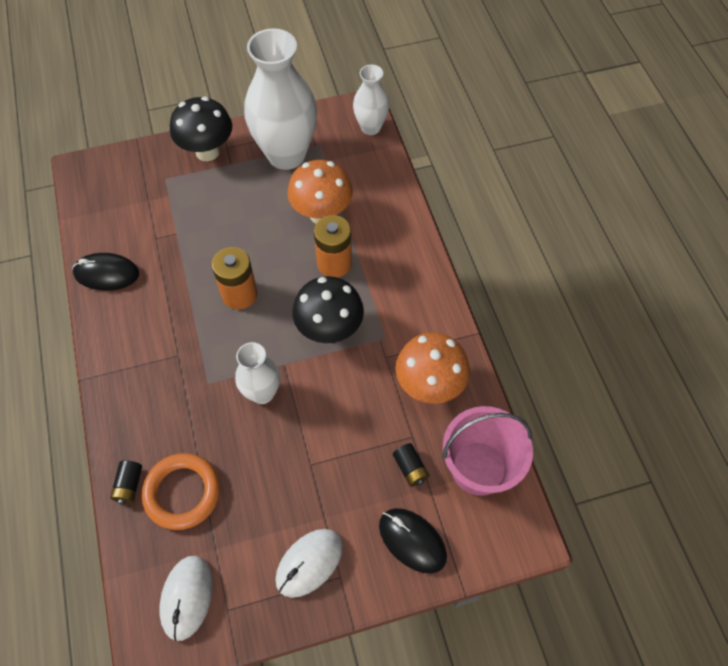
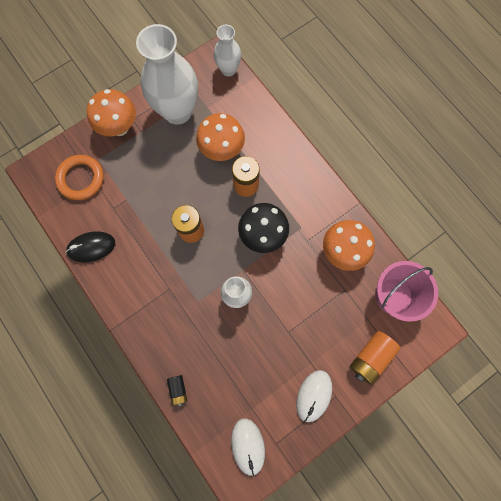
camera: 20 degrees left, 15 degrees up
orange ring [142,453,220,530] -> orange ring moved to [55,155,104,200]
black mushroom [170,97,232,161] -> orange mushroom [87,89,136,136]
black mouse [379,508,447,574] -> orange battery [349,331,400,385]
black battery [393,443,429,487] -> none

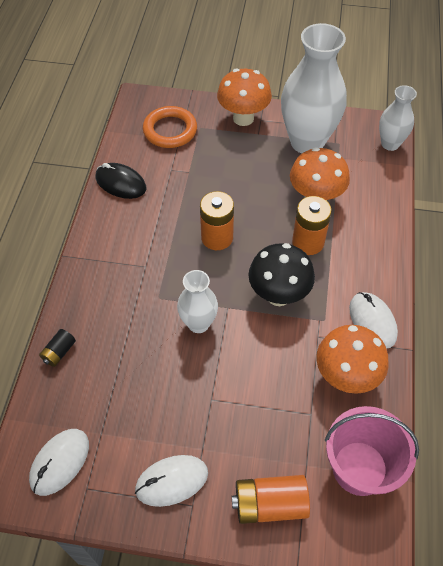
camera: 45 degrees right, 20 degrees down
none -> white mouse [349,292,398,349]

